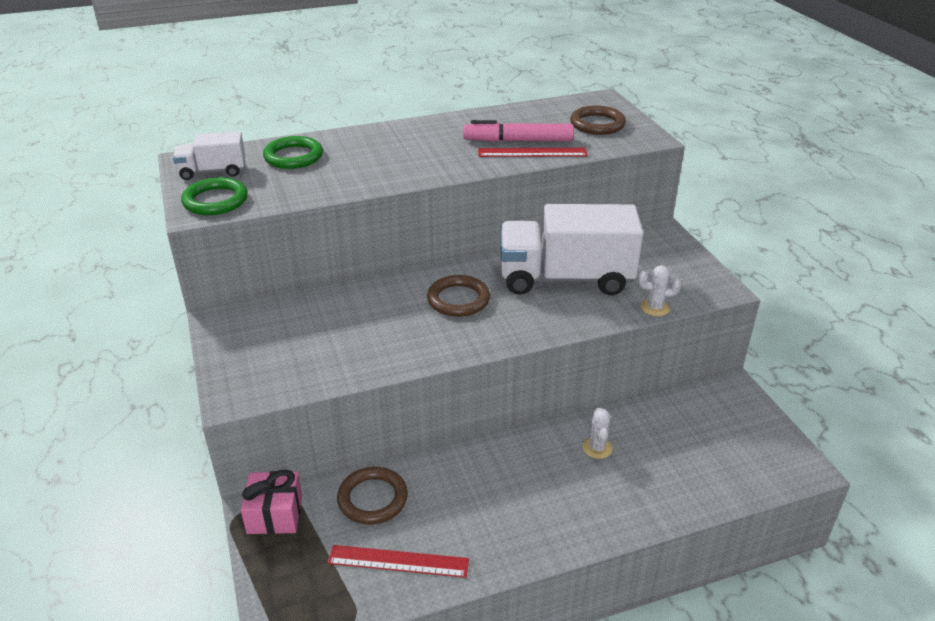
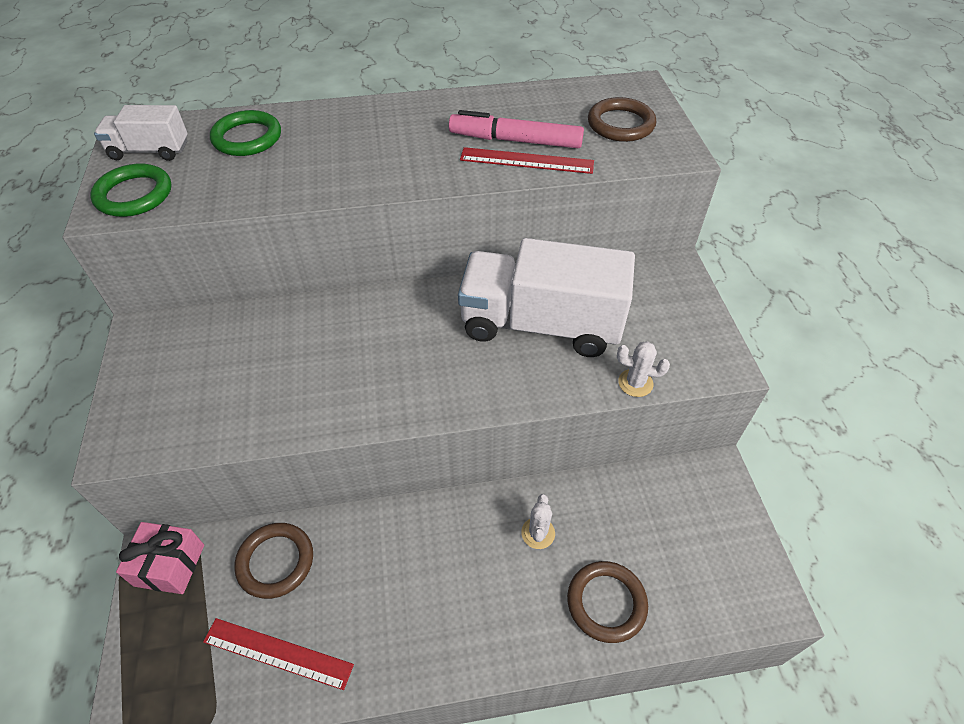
camera: 10 degrees right, 15 degrees up
brown ring [427,275,490,317] -> brown ring moved to [567,561,648,643]

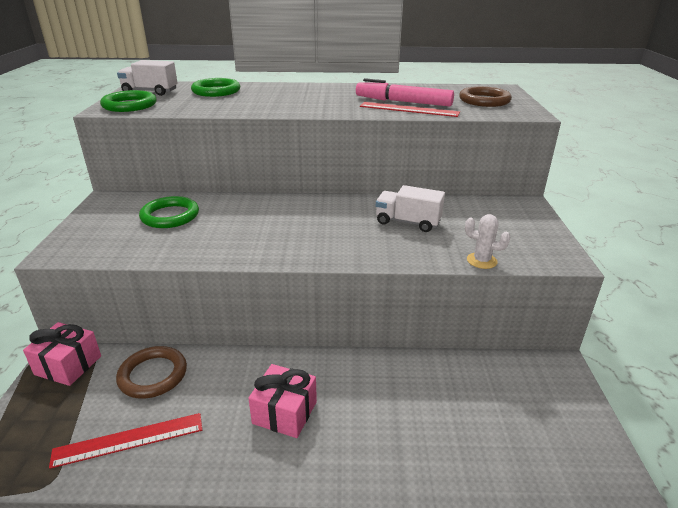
camera: 10 degrees right, 20 degrees down
red ruler [203,618,354,690] -> red ruler turned 45 degrees counterclockwise [49,413,202,469]
white truck [458,238,635,357] -> white truck [376,185,445,232], size x0.50
white cactus [521,494,555,549] -> none
brown ring [567,561,648,643] -> none
none -> green ring [139,196,199,228]
none -> pink gift [248,364,317,438]

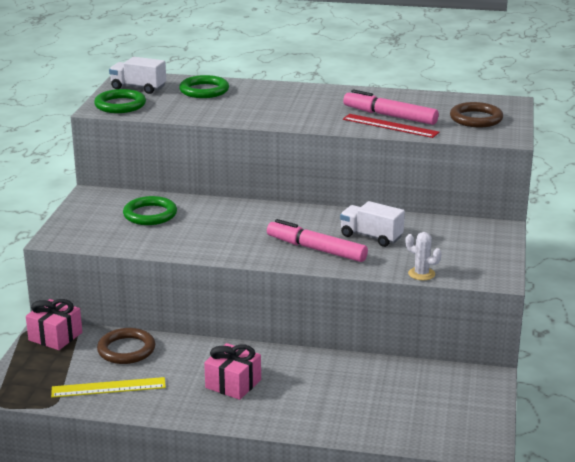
camera: 10 degrees right, 5 degrees down
red ruler [49,413,202,469] -> yellow ruler [51,377,166,398]
none -> pink marker [267,219,368,262]

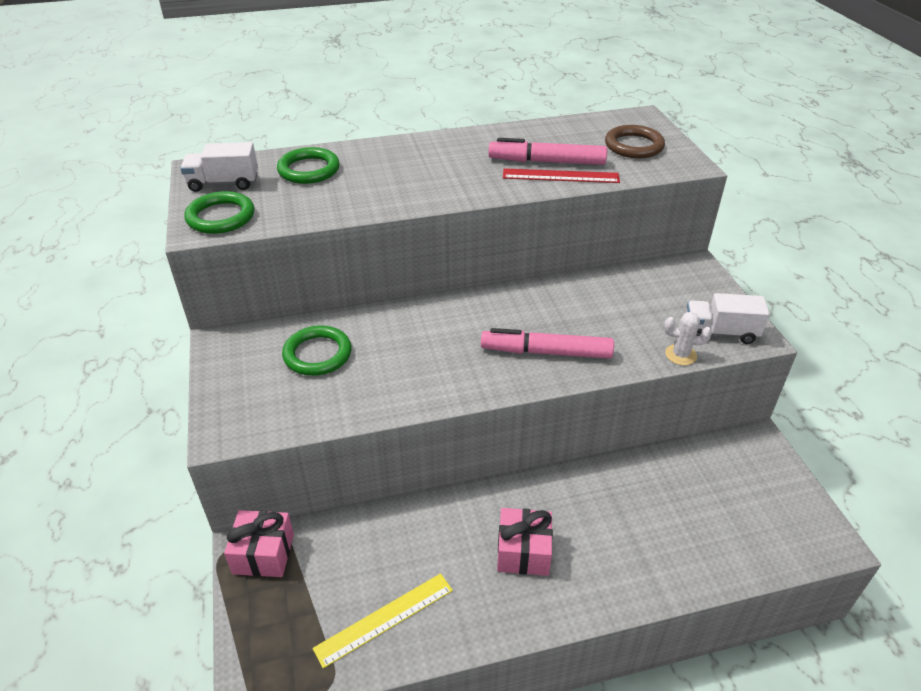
camera: 25 degrees left, 15 degrees up
brown ring [97,328,155,364] -> none
white truck [340,201,405,247] -> white truck moved to [687,293,770,344]

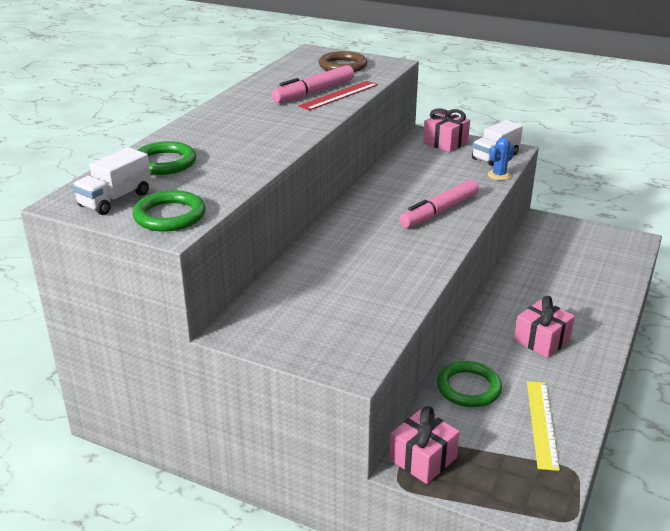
camera: 50 degrees left, 10 degrees down
green ring [282,325,352,376] -> green ring moved to [437,361,502,407]
white cactus [664,312,712,365] -> blue cactus [488,137,515,180]
none -> pink gift [423,108,470,152]

